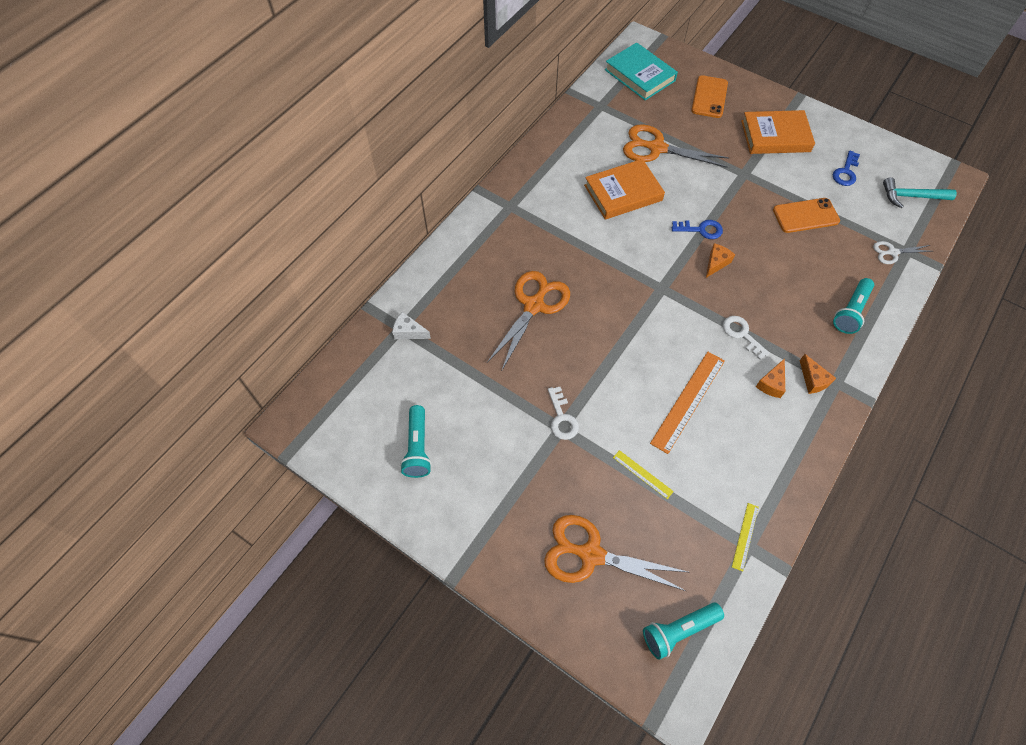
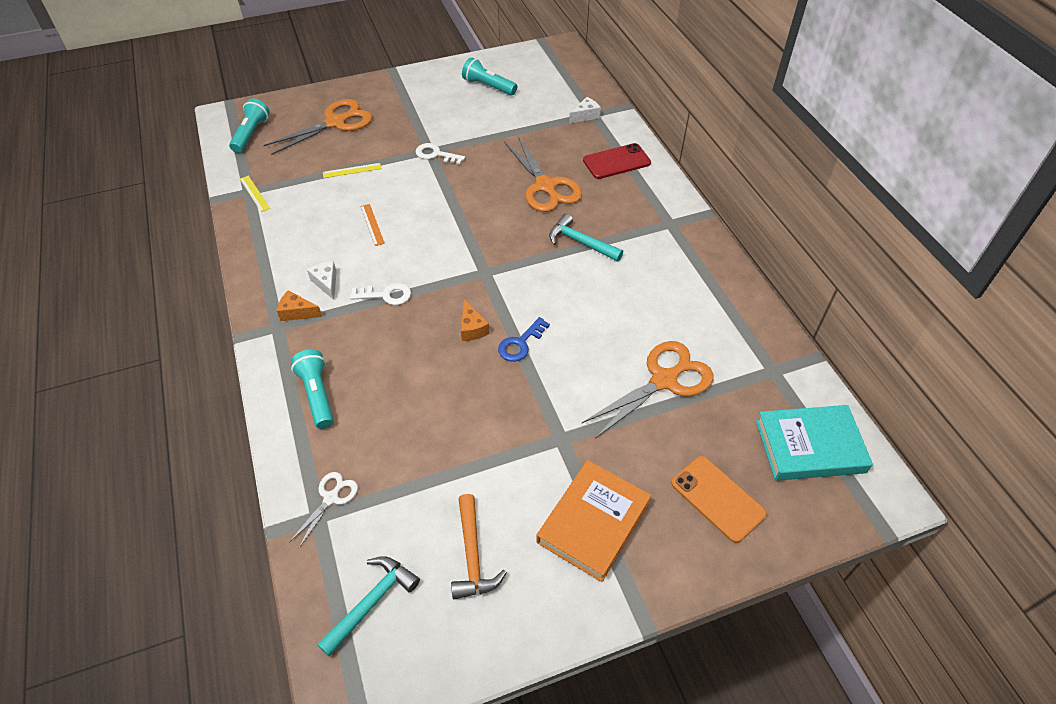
camera: 125 degrees right, 10 degrees down
orange book [584,159,665,220] -> none
orange ruler [650,352,725,454] -> orange ruler [360,204,385,246], size x0.52
orange cheese [756,358,785,398] -> white cheese [307,261,337,300]
orange phone [773,198,840,233] -> none
blue key [833,151,860,186] -> orange hammer [451,494,507,599]
none -> turquoise hammer [549,213,623,262]
none -> red phone [583,143,651,179]

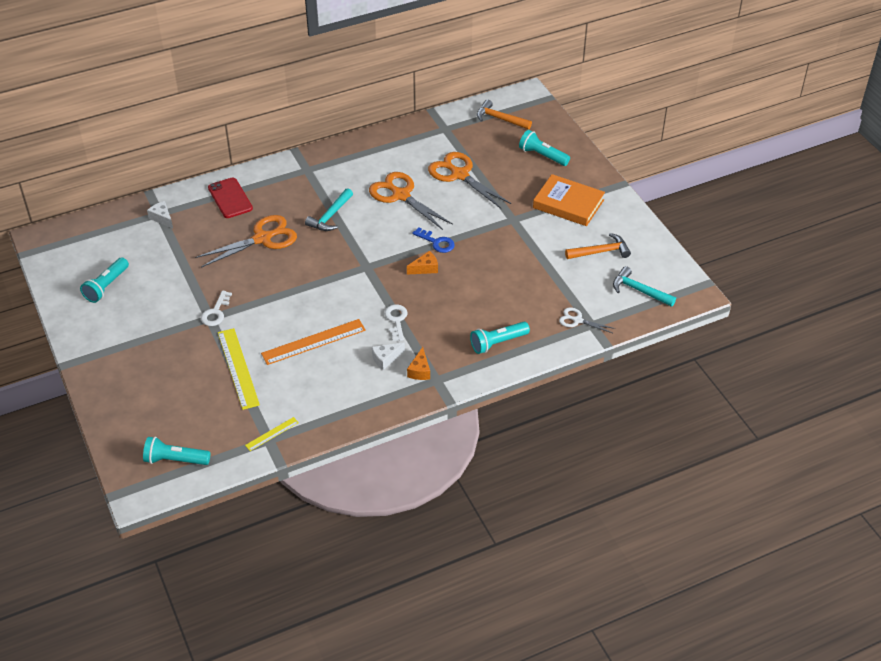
camera: 95 degrees left, 5 degrees down
orange scissors [264,99,372,155] -> orange scissors moved to [369,172,453,230]
yellow ruler [323,163,381,178] -> yellow ruler [218,328,260,410], size x1.94
orange ruler [360,204,385,246] -> orange ruler [261,319,366,365], size x1.94
orange phone [671,456,767,543] -> turquoise flashlight [519,130,570,166]
turquoise book [756,405,873,481] -> orange hammer [477,99,532,129]

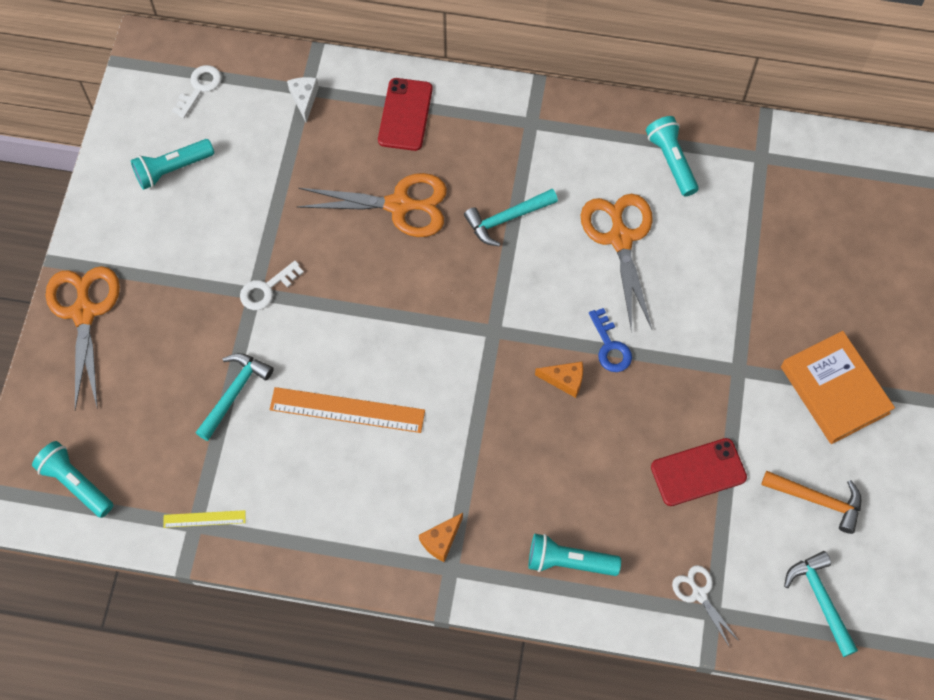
camera: 35 degrees right, 20 degrees up
yellow ruler [218,328,260,410] -> turquoise hammer [196,353,274,441]
white cheese [372,342,405,370] -> none
white key [384,304,408,341] -> white key moved to [172,65,222,119]
orange scissors [428,152,511,209] -> orange scissors moved to [46,266,120,410]
orange hammer [477,99,532,129] -> none
turquoise flashlight [519,130,570,166] -> turquoise flashlight moved to [646,116,699,197]
none -> red phone [651,438,747,506]

